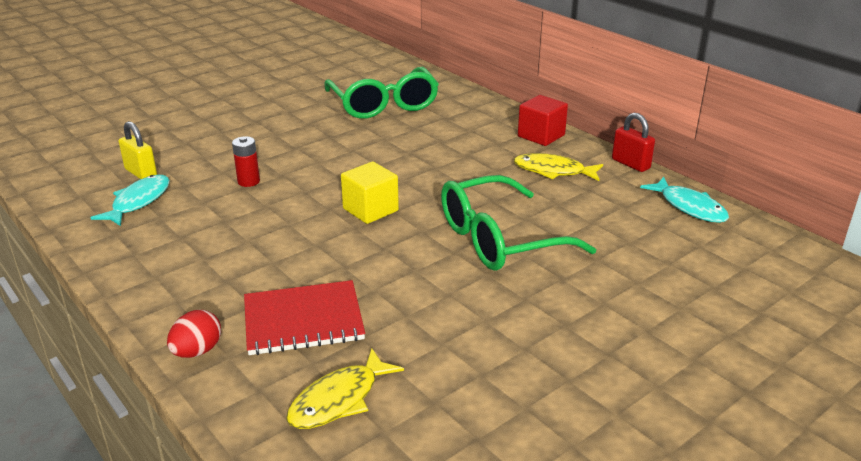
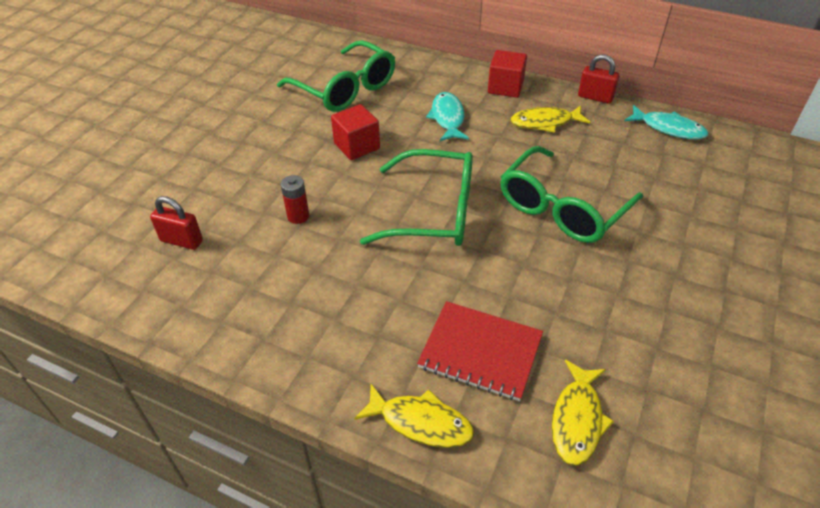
camera: 25 degrees left, 15 degrees up
turquoise fish [91,175,170,226] -> turquoise fish moved to [426,92,469,141]
yellow padlock [119,121,157,179] -> red padlock [150,196,203,250]
red egg [167,310,221,358] -> yellow fish [354,384,474,448]
red notebook [244,280,365,355] -> red notebook turned 60 degrees clockwise [417,301,543,401]
yellow cube [341,162,399,224] -> green glasses [360,149,473,246]
none -> red cube [331,104,380,160]

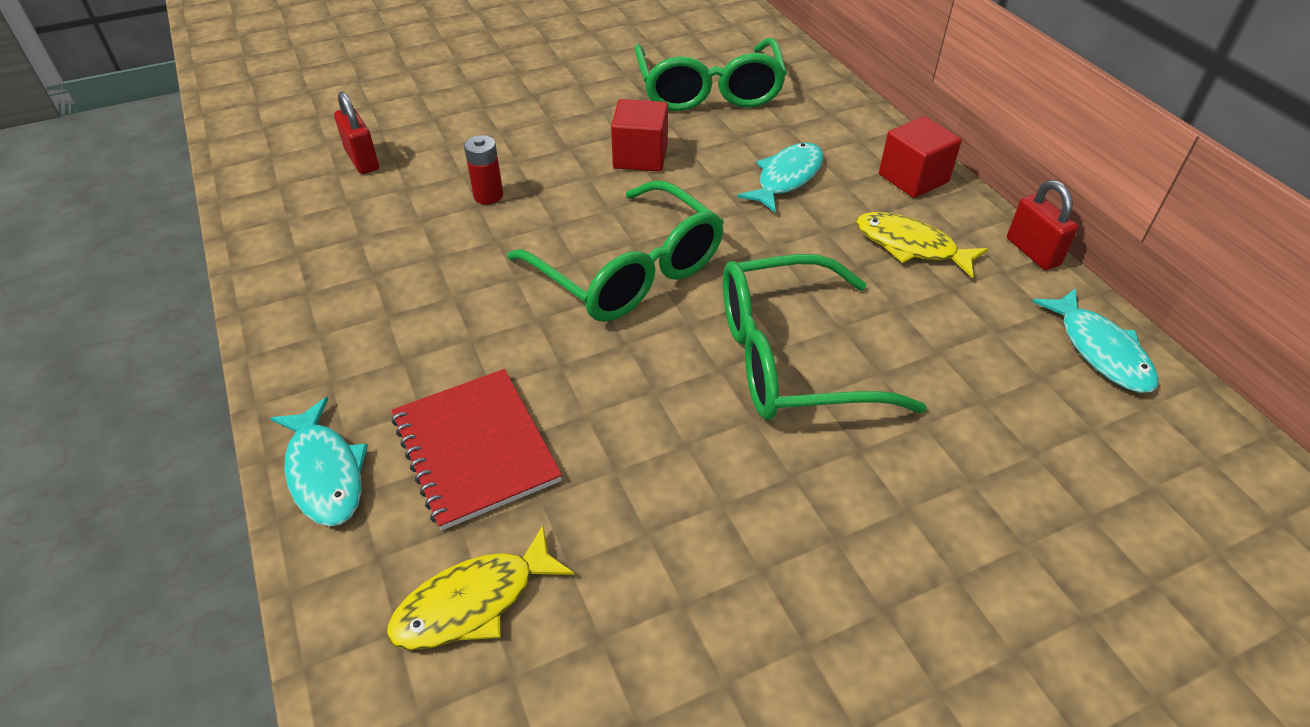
camera: 40 degrees right, 0 degrees up
yellow fish [354,384,474,448] -> turquoise fish [270,397,368,527]

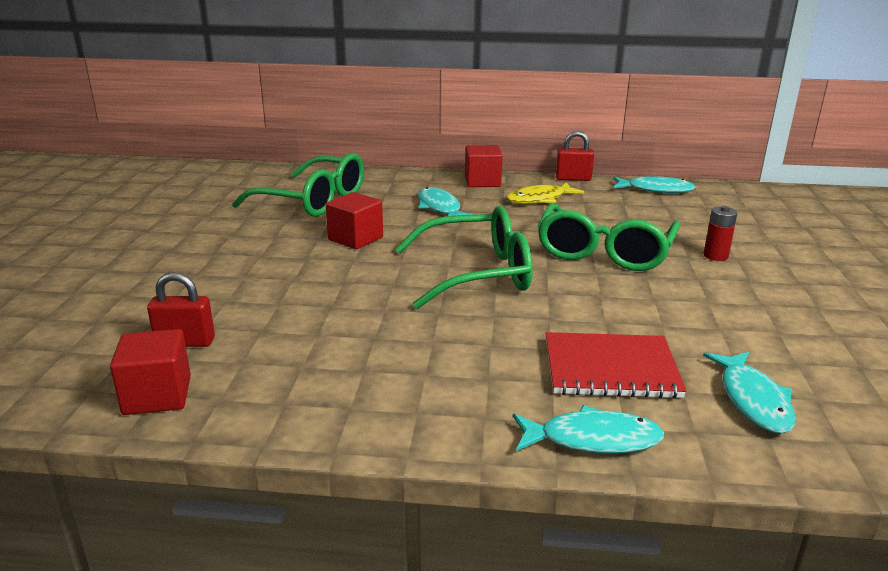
camera: 60 degrees left, 20 degrees down
yellow fish [387,525,575,650] -> turquoise fish [703,352,796,434]
red battery [464,135,503,204] -> red battery moved to [703,206,737,261]
none -> red cube [110,329,191,415]

